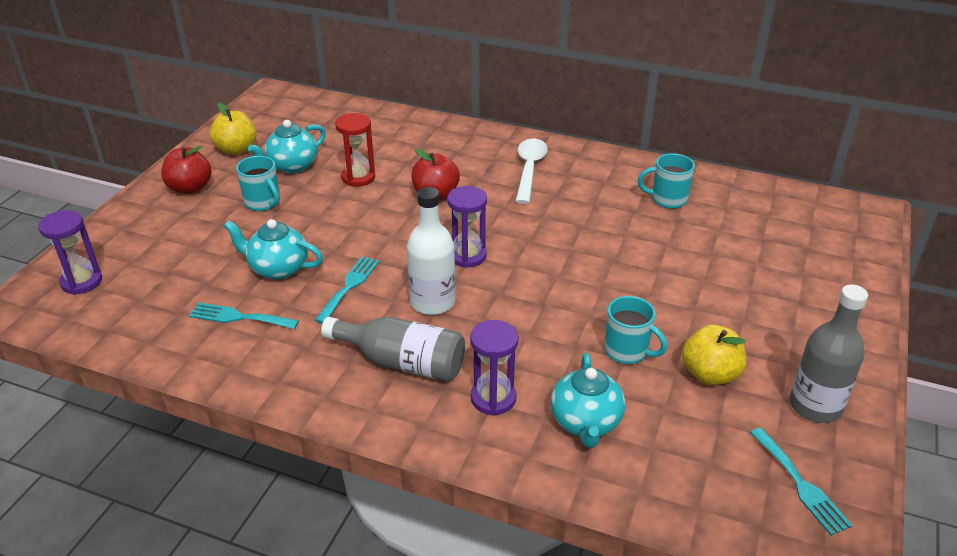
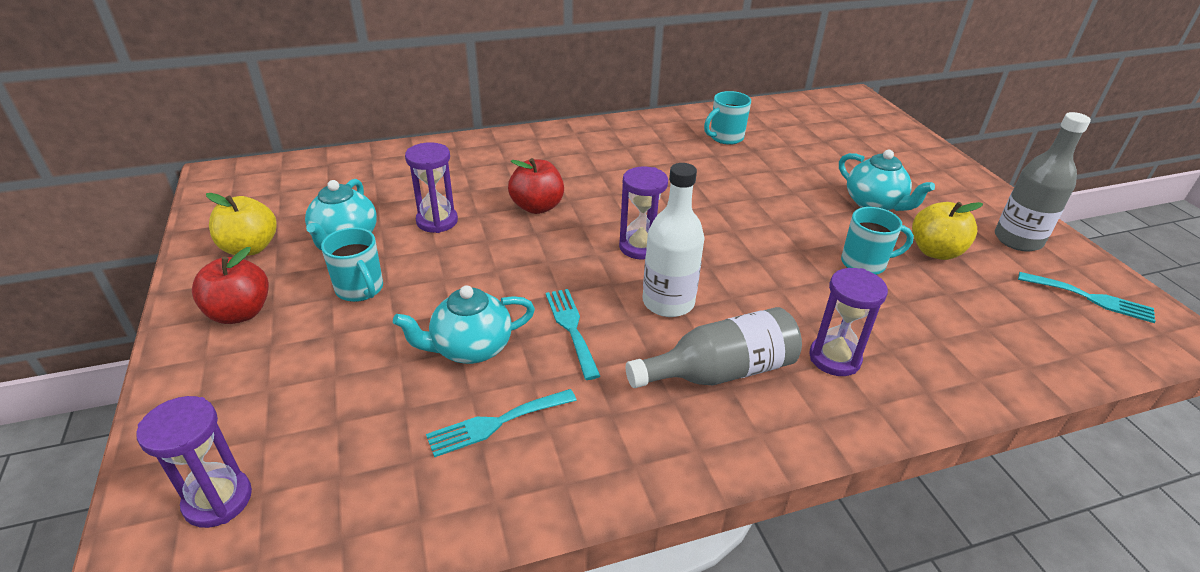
camera: 40 degrees left, 0 degrees up
turquoise mug [236,156,280,211] -> turquoise mug turned 45 degrees clockwise [321,228,383,302]
red hourglass [335,113,375,187] -> purple hourglass [405,142,458,233]
white spoon [516,139,548,204] -> none
turquoise teapot [551,353,625,448] -> turquoise teapot moved to [839,150,935,211]

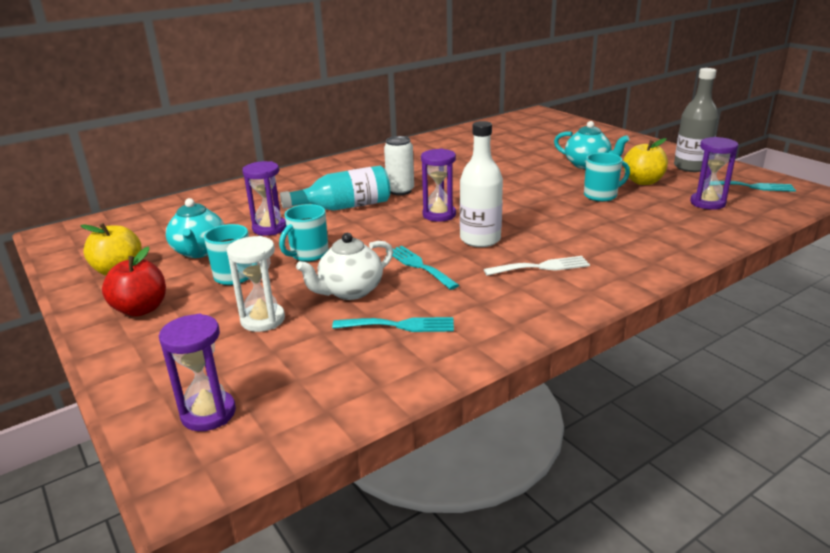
camera: 15 degrees left, 10 degrees down
turquoise teapot [393,285,535,364] -> white teapot [296,233,393,300]
turquoise fork [426,389,577,457] -> turquoise fork turned 135 degrees counterclockwise [332,317,454,332]
red apple [508,158,564,214] -> turquoise bottle [280,166,390,211]
grey bottle [626,307,802,388] -> white fork [484,256,590,276]
turquoise mug [704,91,751,145] -> turquoise mug moved to [279,204,329,262]
purple hourglass [809,268,888,376] -> purple hourglass moved to [690,137,738,210]
none -> white hourglass [227,236,285,332]
none -> white can [384,136,414,195]

